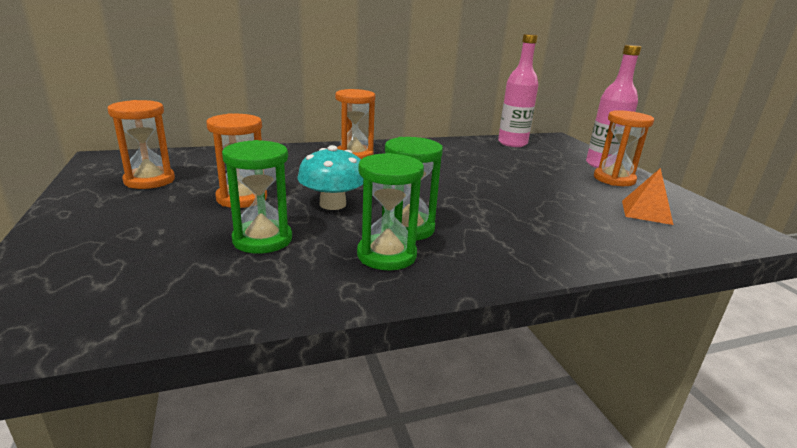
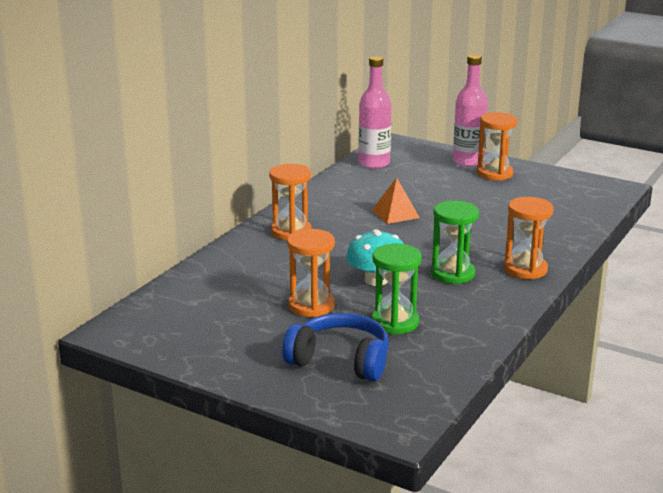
camera: 40 degrees left, 0 degrees up
orange hourglass [107,100,175,189] -> orange hourglass moved to [504,197,554,280]
green hourglass [357,153,424,270] -> none
orange pyramid [622,168,673,225] -> orange pyramid moved to [372,178,420,224]
none -> blue headphones [282,313,389,381]

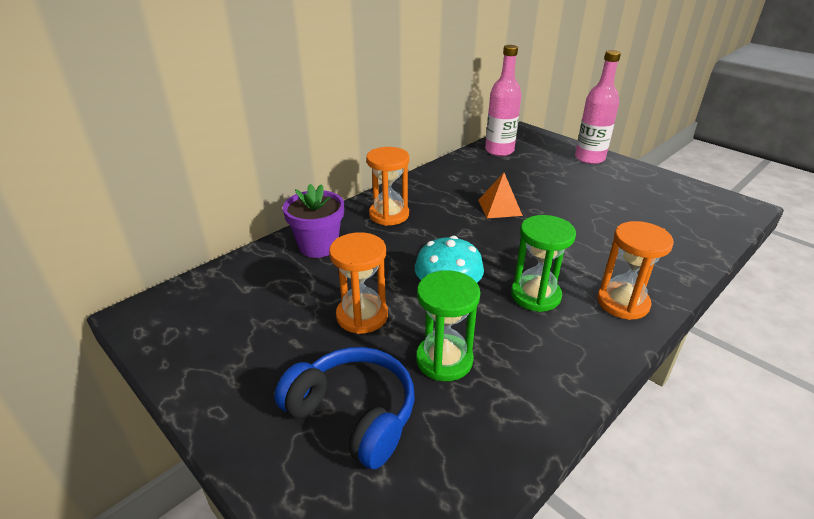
camera: 15 degrees right, 10 degrees up
orange hourglass [477,112,517,181] -> none
none -> purple flower pot [283,184,344,258]

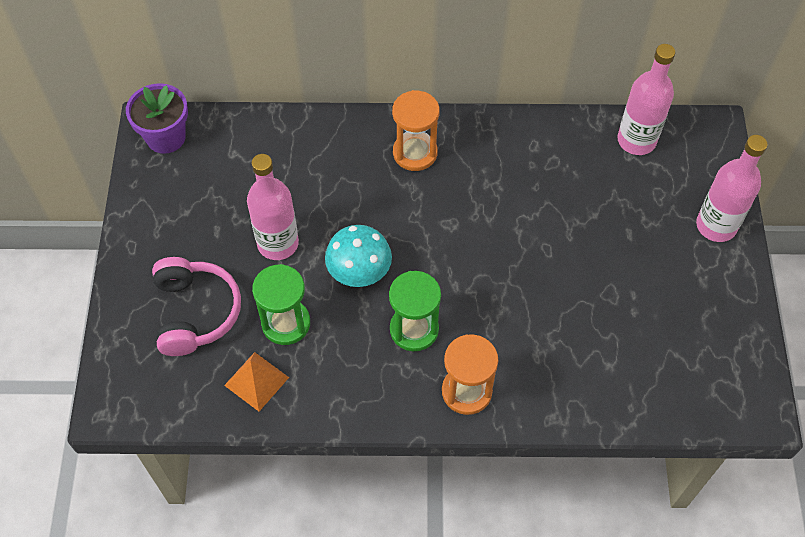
camera: 45 degrees right, 25 degrees up
blue headphones [274,347,415,469] -> pink headphones [152,257,241,356]
purple flower pot [283,184,344,258] -> purple flower pot moved to [126,83,188,154]
orange hourglass [329,232,388,334] -> pink bottle [247,154,299,260]
orange pyramid [478,173,523,218] -> orange pyramid moved to [224,352,289,411]

